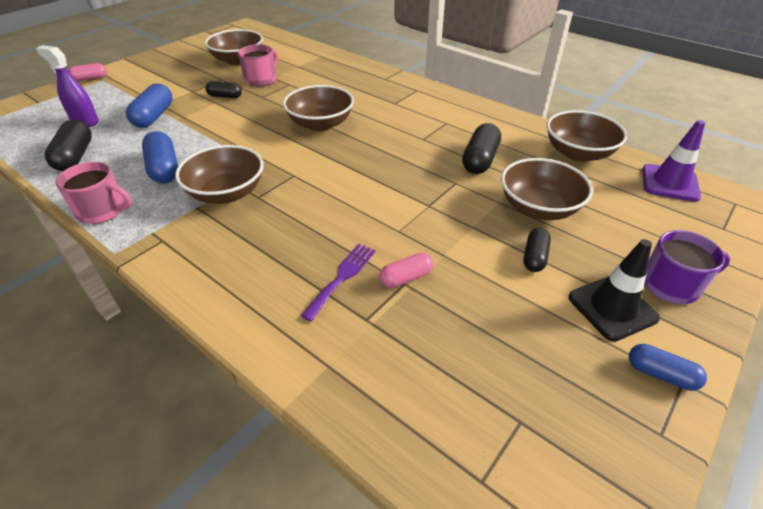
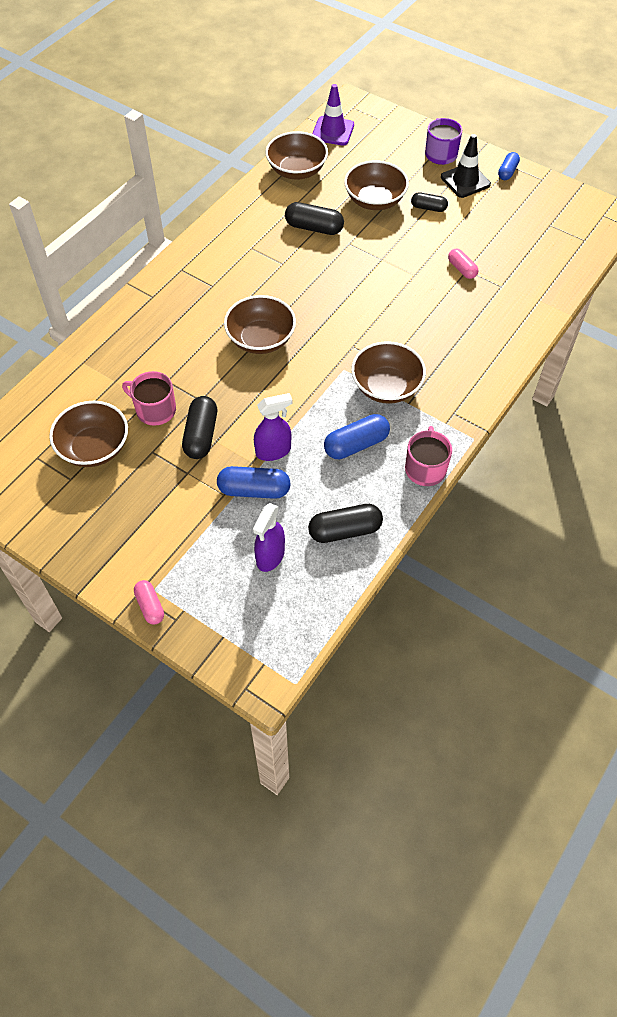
camera: 95 degrees left, 15 degrees up
black capsule [205,81,242,98] -> black capsule [182,396,217,459], size x1.60
purple fork [301,244,375,322] -> none
none -> purple spray bottle [254,393,292,461]

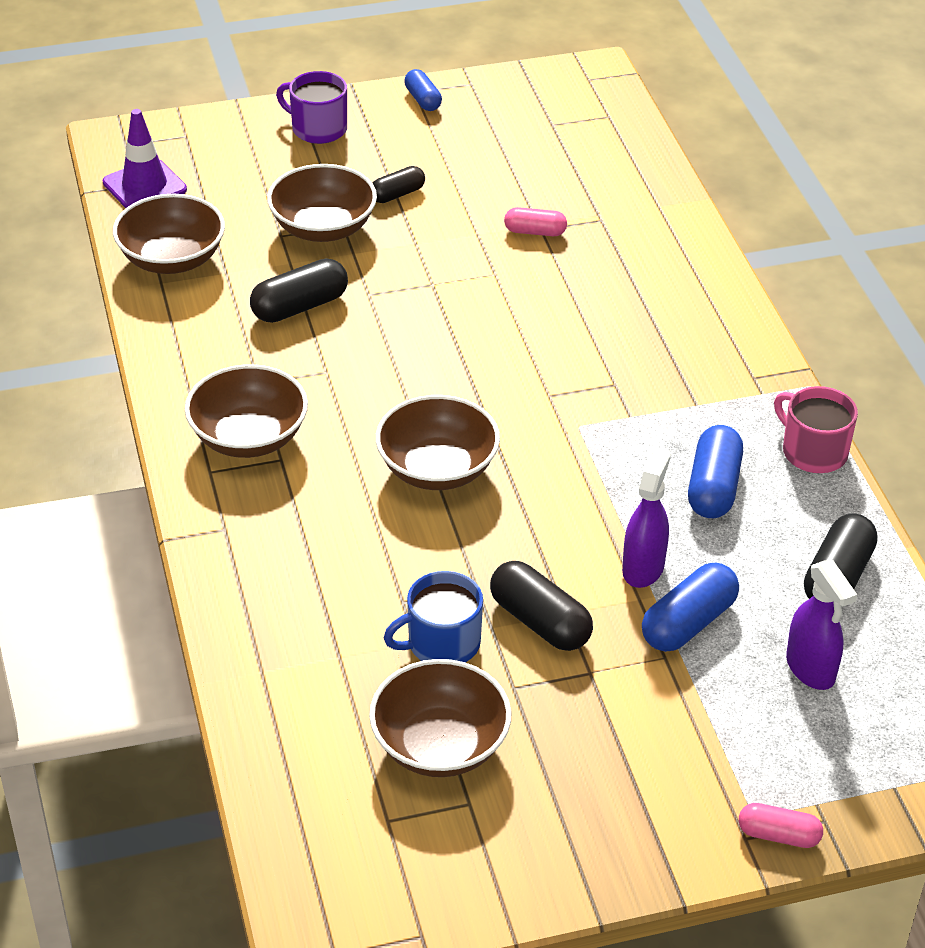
camera: 50 degrees left, 15 degrees down
pink mug [122,371,176,426] -> blue mug [384,571,483,663]
brown bowl [351,341,426,404] -> brown bowl moved to [185,364,308,458]
black traffic cone [441,134,491,198] -> none

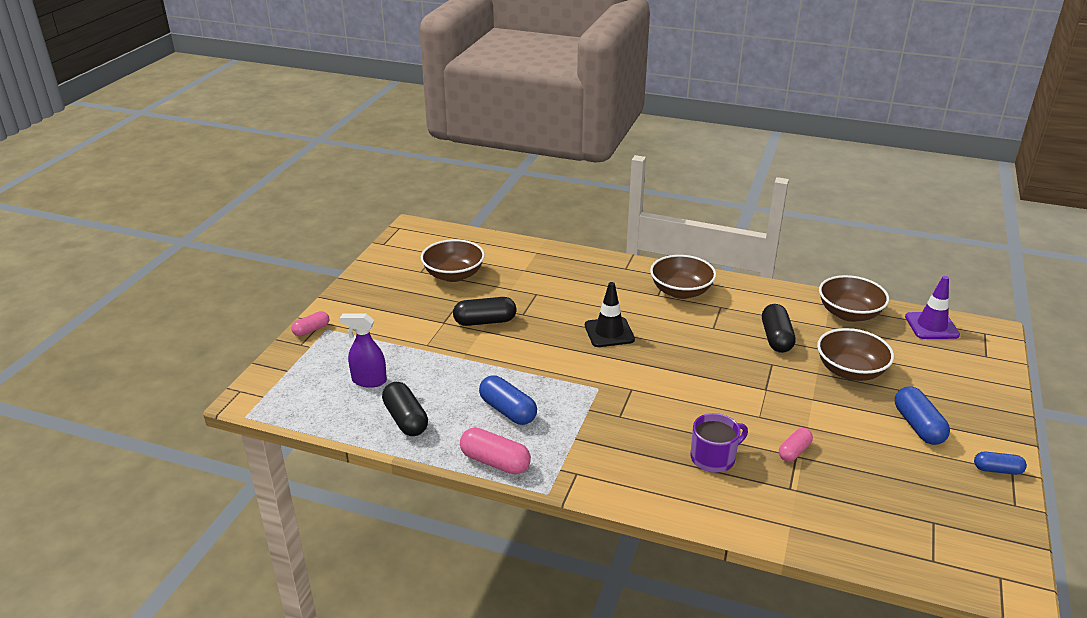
camera: 125 degrees right, 10 degrees down
purple mug [276,71,347,144] -> purple mug moved to [691,413,748,473]
black capsule [372,166,425,203] -> none
brown bowl [375,395,500,490] -> black traffic cone [585,282,635,347]
blue mug [384,571,483,663] -> none
purple spray bottle [622,447,671,588] -> none
blue capsule [642,563,739,652] -> blue capsule moved to [895,386,950,445]
pink mug [774,386,858,473] -> pink capsule [460,427,531,474]

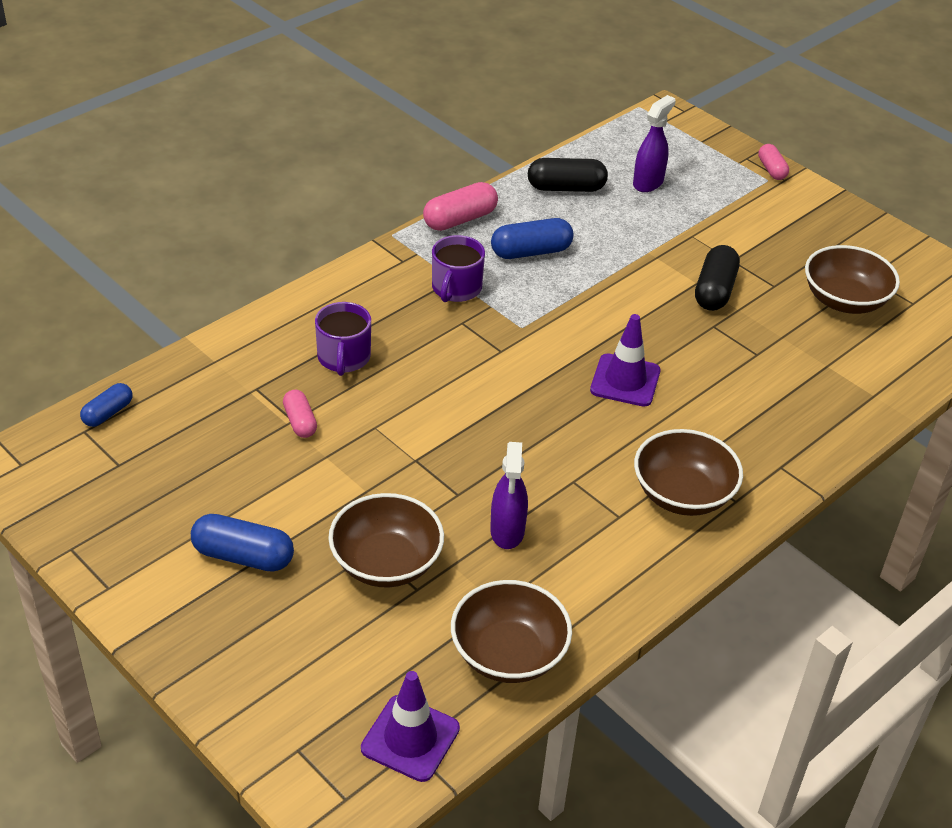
camera: 115 degrees right, 10 degrees up
black traffic cone [585,282,635,347] -> purple traffic cone [590,314,661,407]
black capsule [762,304,796,353] -> purple spray bottle [490,442,528,549]
blue capsule [974,452,1027,475] -> blue capsule moved to [80,383,132,427]
none -> purple mug [432,235,485,302]

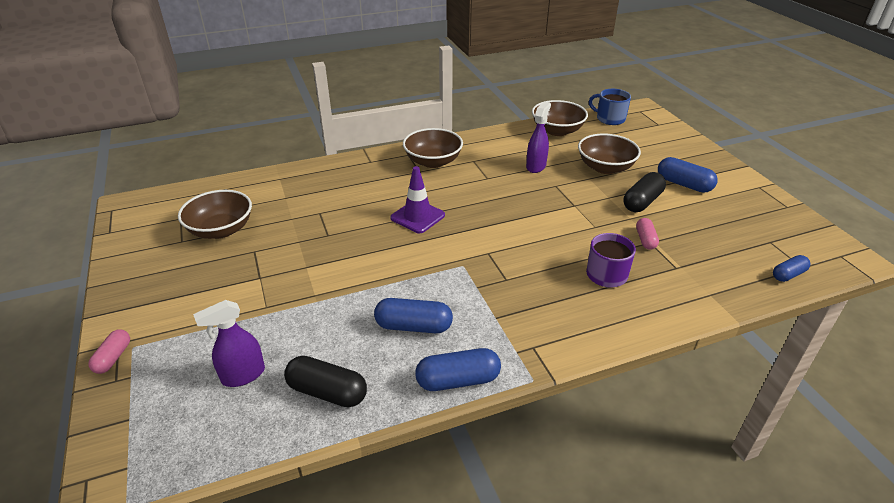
camera: 155 degrees left, 5 degrees down
purple traffic cone [361,671,460,782] -> blue mug [589,89,631,125]
pink capsule [423,182,498,231] -> blue capsule [415,348,501,391]
purple mug [432,235,485,302] -> none
black capsule [695,245,740,311] -> black capsule moved to [624,172,666,212]

